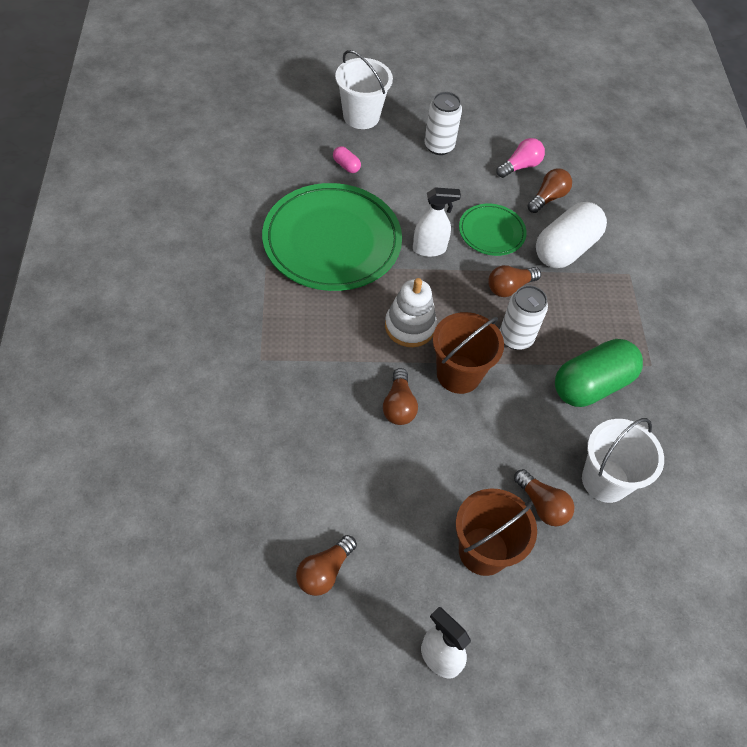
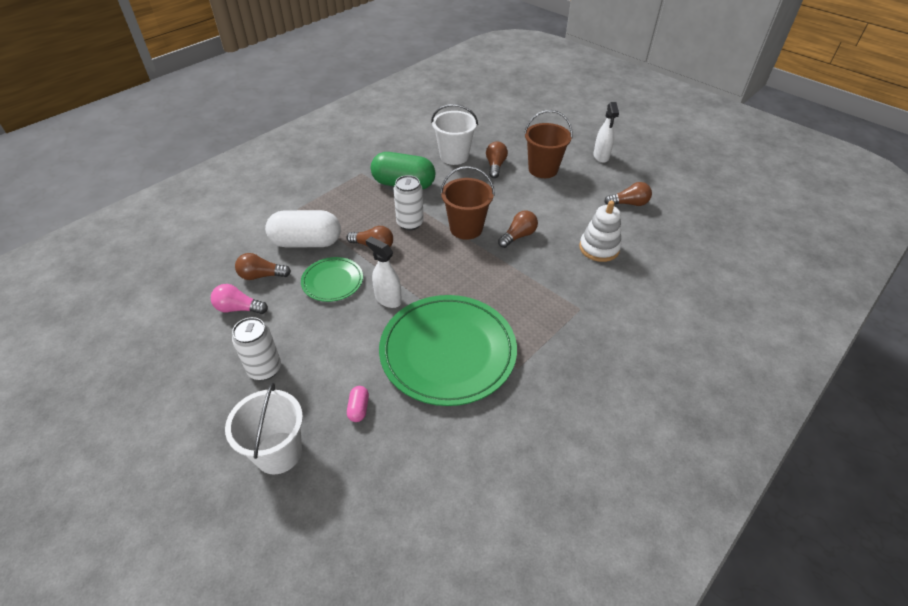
camera: 130 degrees left, 10 degrees down
white stacking toy [385,278,437,347] -> white stacking toy moved to [579,201,621,262]

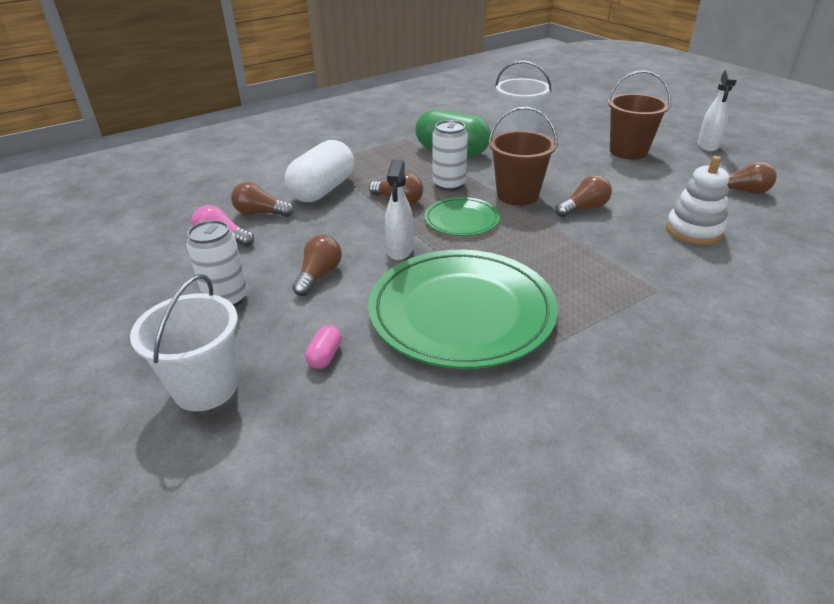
camera: 15 degrees right, 10 degrees down
white capsule [265,210,341,248] -> white capsule turned 75 degrees counterclockwise [284,140,354,202]
green plate [301,257,363,302] -> green plate moved to [424,197,500,236]
white spray bottle [366,237,402,308] -> white spray bottle turned 135 degrees counterclockwise [385,159,413,260]
brown light bulb [486,141,508,178] -> brown light bulb moved to [292,235,342,296]

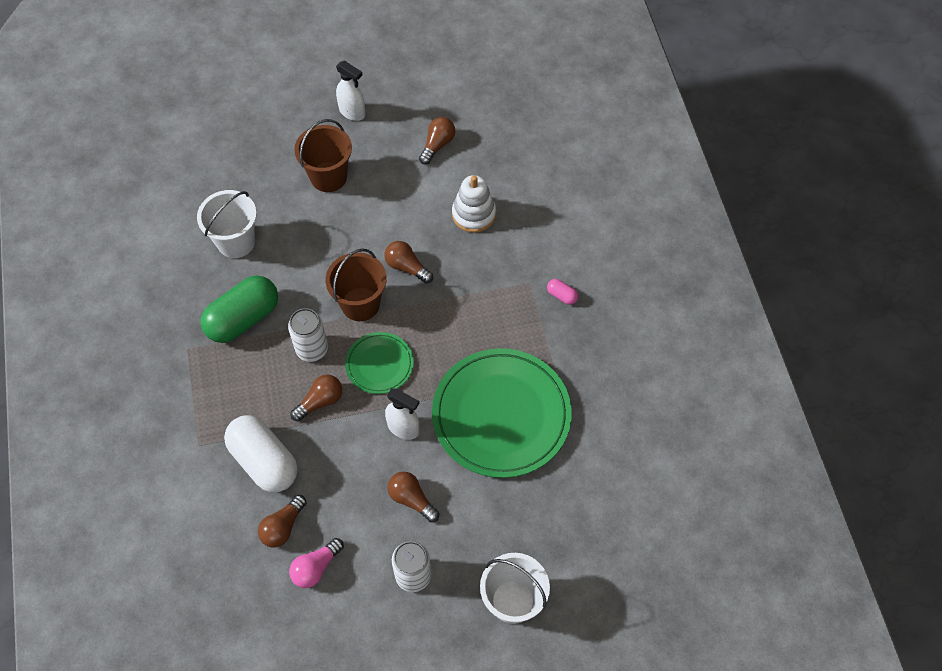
camera: 70 degrees left, 25 degrees up
pink capsule [305,325,342,369] -> pink capsule moved to [547,279,578,305]
brown light bulb [556,175,612,217] -> brown light bulb turned 45 degrees counterclockwise [384,241,433,284]

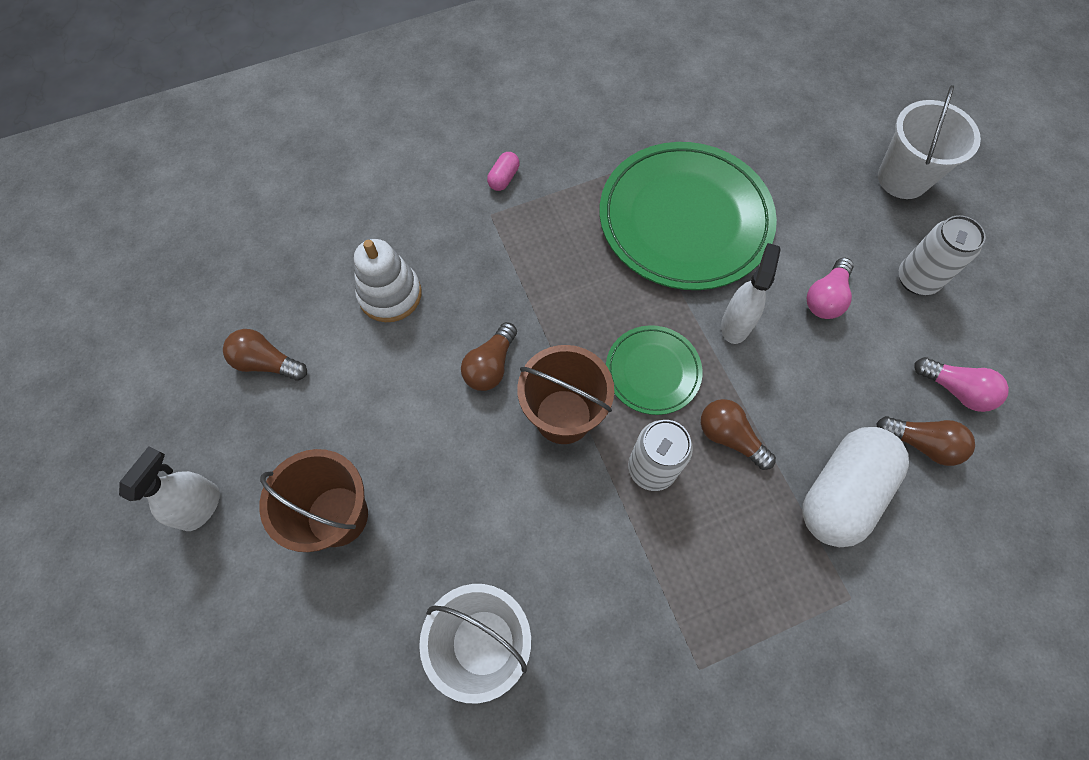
camera: 100 degrees left, 5 degrees up
green capsule [200,275,278,343] -> none
brown light bulb [387,471,439,522] -> pink light bulb [807,258,854,319]

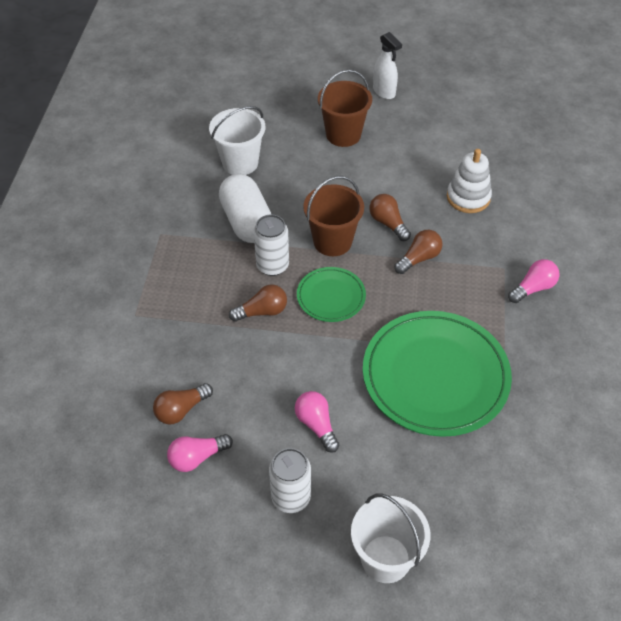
camera: 120 degrees right, 15 degrees down
brown light bulb [223,329,307,381] -> brown light bulb moved to [394,230,443,274]
pink capsule [487,152,520,191] -> pink light bulb [508,259,560,303]
white spray bottle [721,243,781,344] -> none
white capsule [803,427,909,547] -> white capsule moved to [219,174,271,243]

